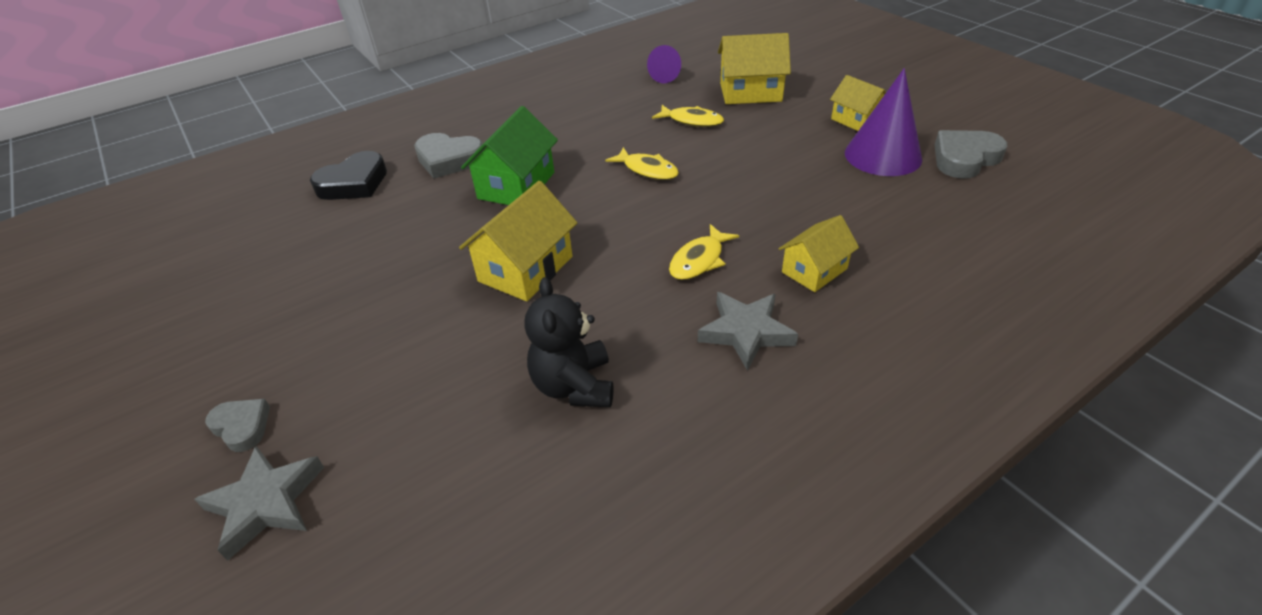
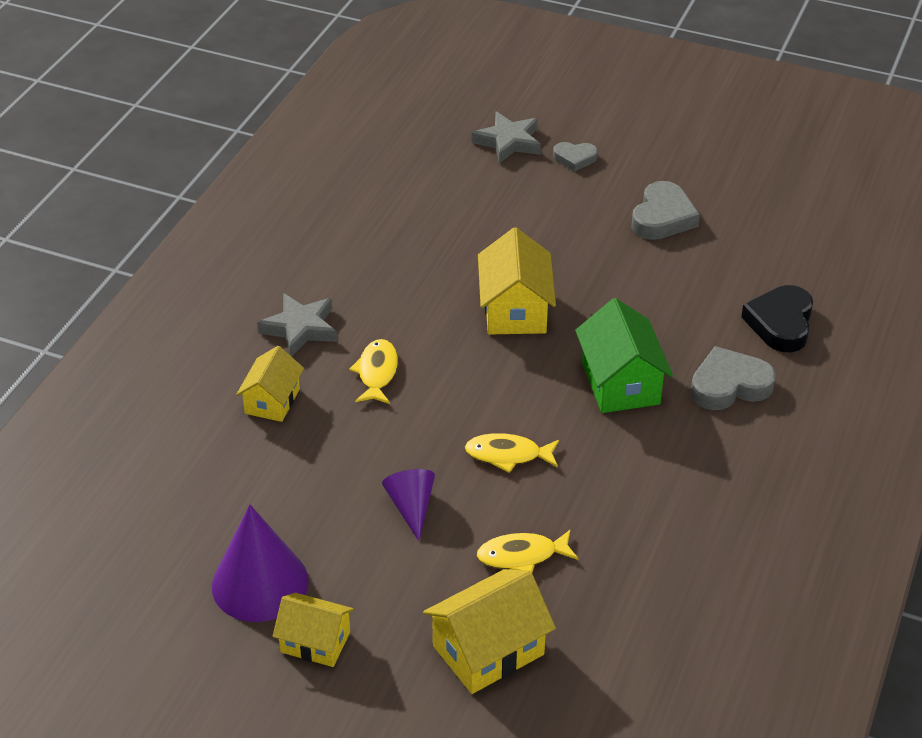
camera: 145 degrees right, 0 degrees up
black teddy bear [524,277,613,407] -> none
purple cone [647,45,681,83] -> purple cone moved to [382,469,435,541]
grey heart [935,130,1007,179] -> grey heart moved to [631,181,700,240]

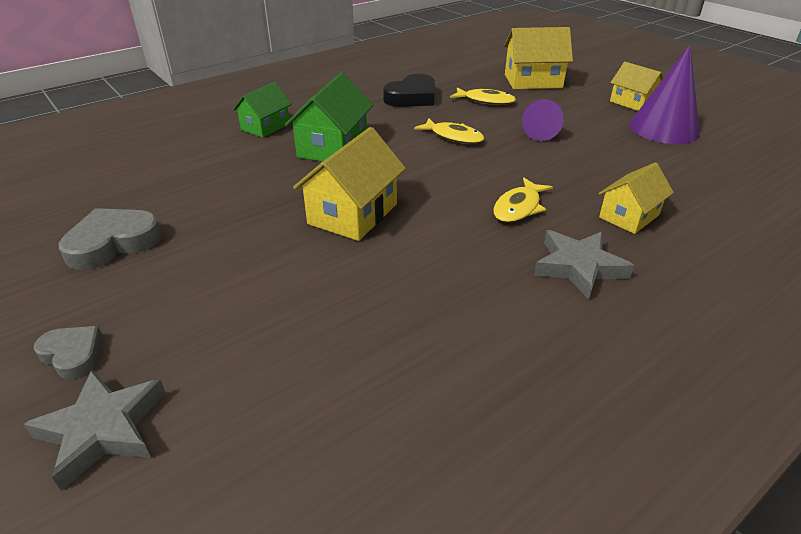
camera: 150 degrees left, 5 degrees down
grey heart [690,346,776,410] -> green house [233,82,292,138]
black heart [741,285,813,352] -> black heart moved to [383,74,435,107]

